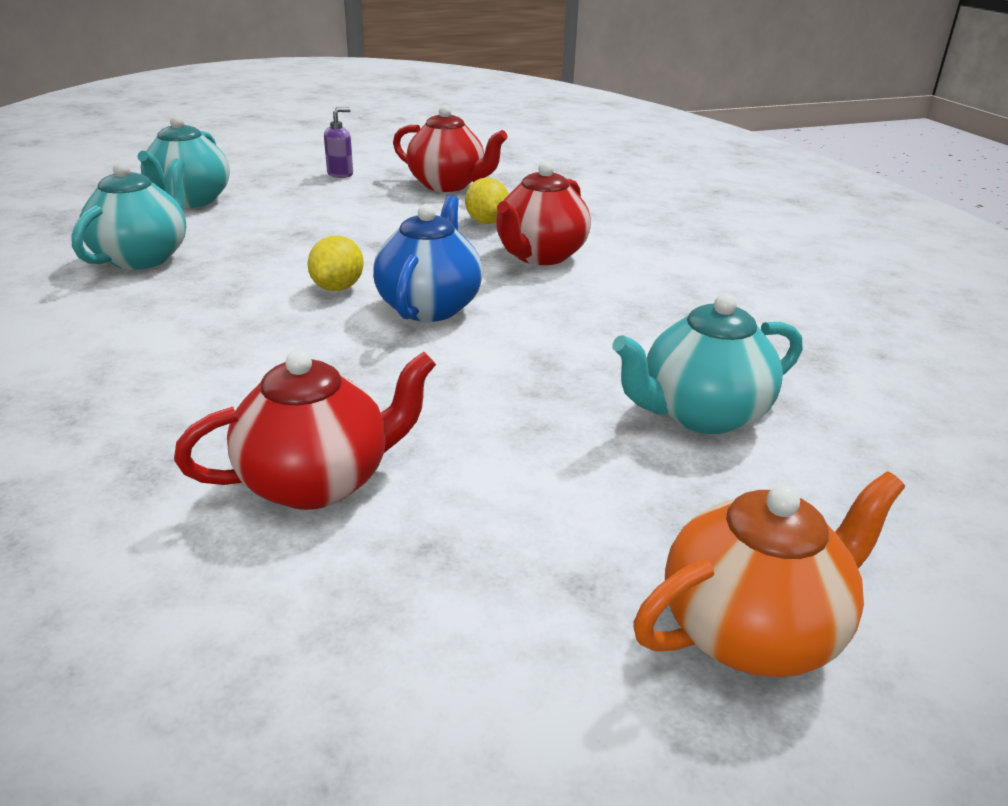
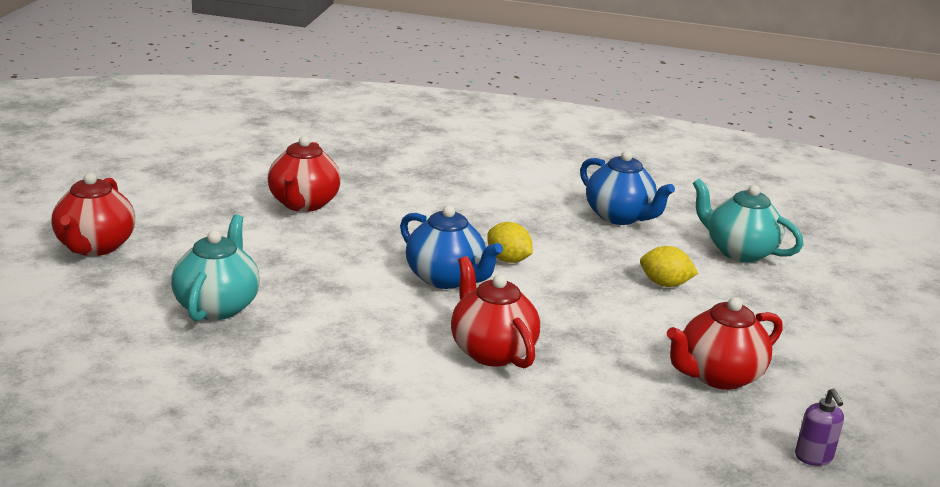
camera: 120 degrees right, 5 degrees down
turquoise teapot [71,158,186,270] -> blue teapot [580,150,675,225]
purple soap dispenser [324,107,353,178] -> purple soap dispenser moved to [795,388,844,466]
yellow lemon [465,177,509,224] -> yellow lemon moved to [640,246,698,287]
orange teapot [633,471,905,677] -> red teapot [52,172,135,256]

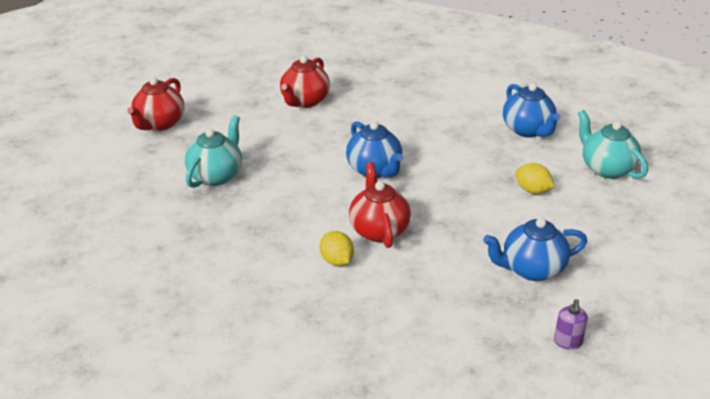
camera: 20 degrees right, 10 degrees up
yellow lemon [487,222,533,263] -> yellow lemon moved to [320,231,354,266]
red teapot [667,297,783,390] -> blue teapot [483,218,587,281]

